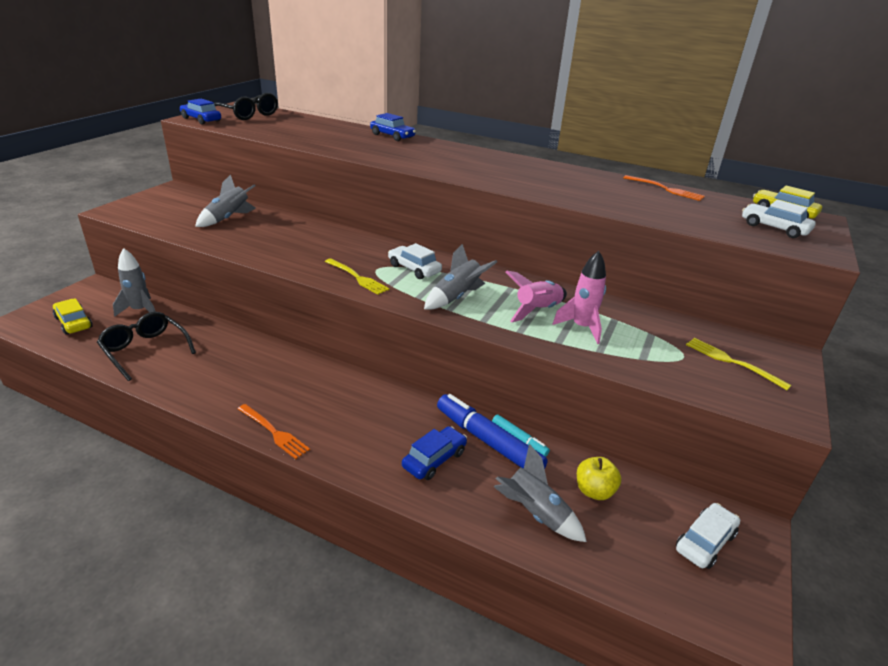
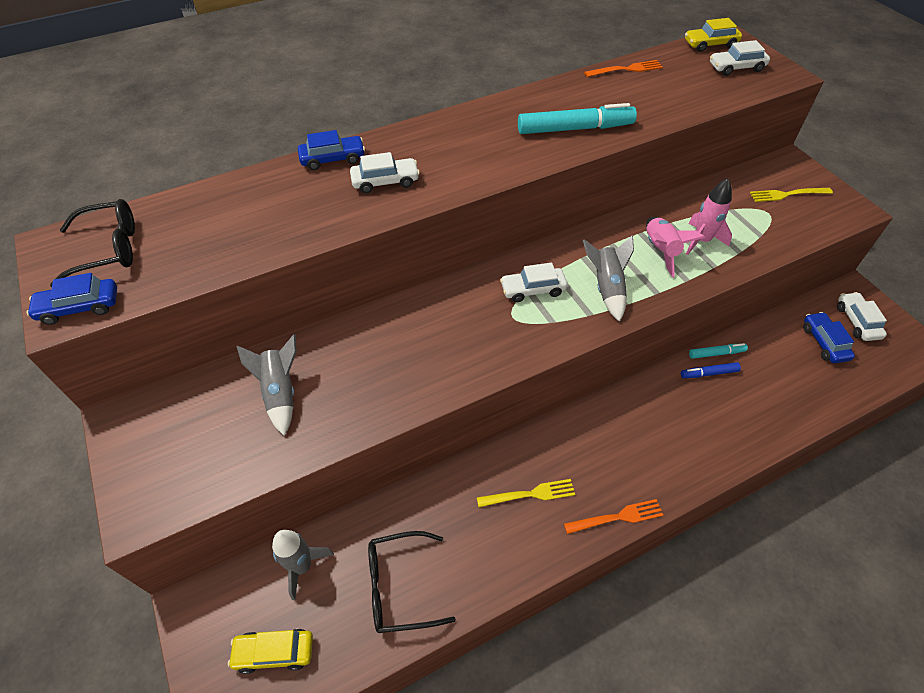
camera: 50 degrees left, 20 degrees up
yellow fork [325,258,389,295] -> yellow fork moved to [477,479,575,507]
blue car [402,426,467,480] -> blue car moved to [803,312,855,363]
blue marker [437,394,548,469] -> blue marker [681,362,741,378], size x0.52
grey rocket [494,444,587,542] -> none
yellow apple [577,457,621,500] -> none
none -> white car [350,152,420,193]
none -> turquoise marker [518,103,637,134]

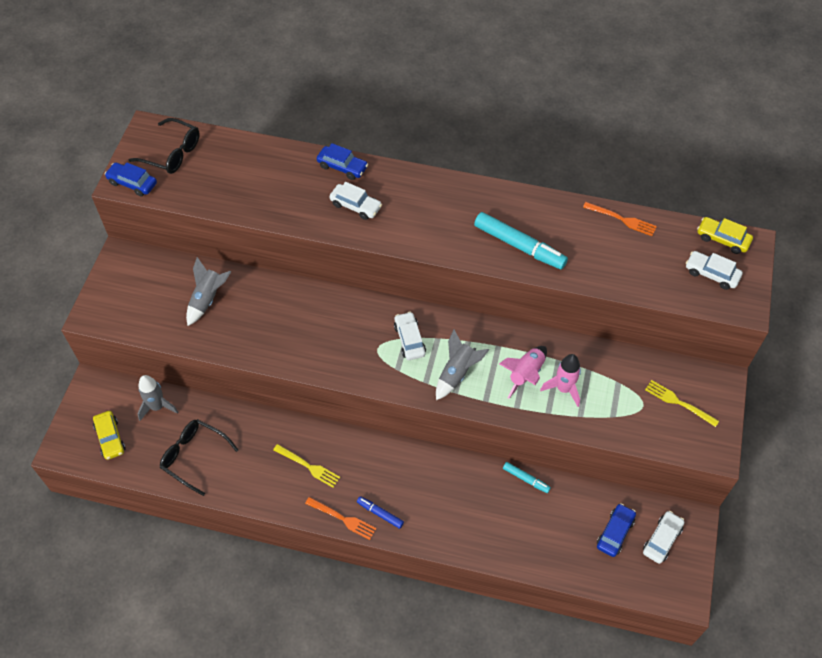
camera: 40 degrees right, 5 degrees up
yellow car [228,629,313,674] -> yellow car turned 150 degrees counterclockwise [93,411,125,460]
white car [500,262,567,302] -> white car turned 45 degrees clockwise [394,312,426,360]
blue marker [681,362,741,378] -> blue marker moved to [357,496,404,529]

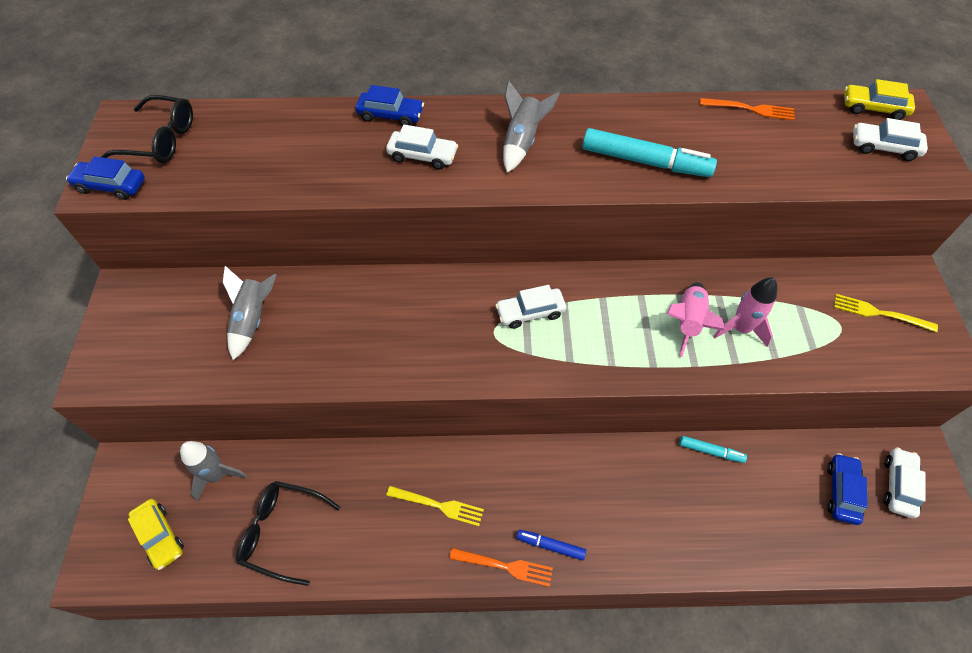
camera: 15 degrees left, 0 degrees up
white car [394,312,426,360] -> white car turned 75 degrees counterclockwise [495,285,566,329]
grey rocket [436,330,489,400] -> grey rocket moved to [503,80,560,173]

